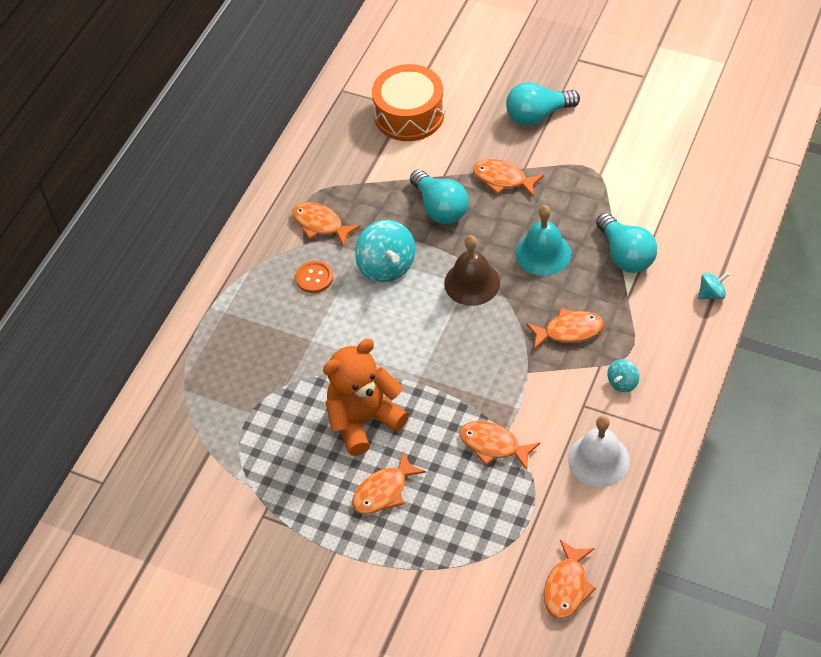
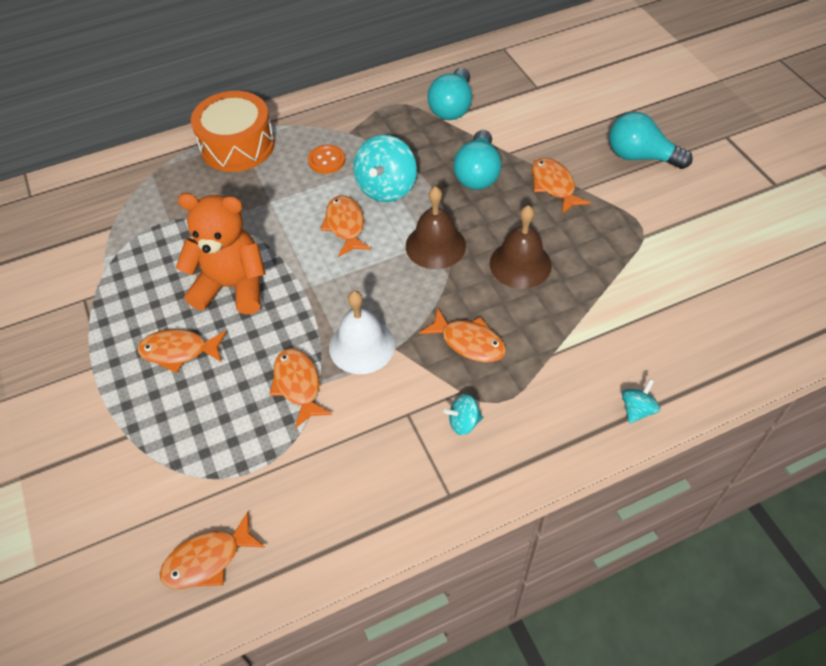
camera: 40 degrees right, 0 degrees up
orange fish [292,202,361,247] -> orange fish moved to [320,195,371,257]
orange drum [372,64,444,141] -> orange drum moved to [191,91,275,172]
turquoise bell [516,205,571,276] -> brown bell [490,205,552,289]
white bell [568,416,630,487] -> white bell moved to [329,291,395,374]
turquoise light bulb [596,213,657,273] -> turquoise light bulb moved to [427,68,472,120]
turquoise spinning top [698,272,729,299] -> turquoise spinning top turned 75 degrees counterclockwise [622,379,660,424]

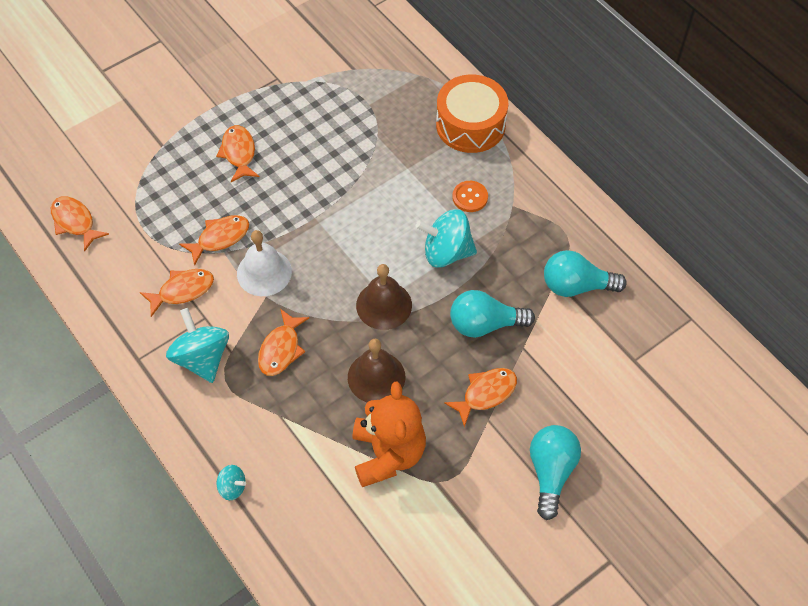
camera: 75 degrees right, 5 degrees up
orange teddy bear [176,193,266,315] -> orange teddy bear moved to [352,382,426,487]
orange fish [320,195,371,257] -> orange fish moved to [140,269,214,317]
turquoise spinning top [444,394,483,435] -> turquoise spinning top [166,308,229,383], size x1.98

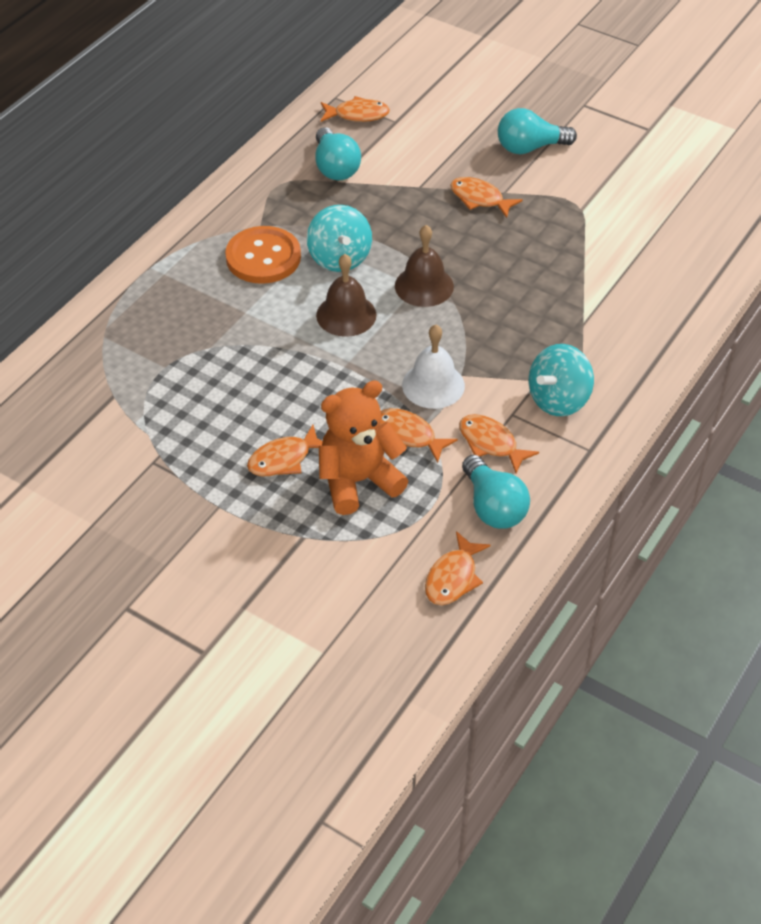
camera: 110 degrees left, 10 degrees down
turquoise spinning top [217,465,246,500] -> none
orange fish [258,309,310,376] -> orange fish moved to [321,96,390,122]
brown bell [348,339,405,402] -> brown bell moved to [316,254,377,337]
orange teddy bear [352,382,426,487] -> orange teddy bear moved to [319,380,408,515]
orange drum [436,75,508,153] -> none
turquoise light bulb [450,290,535,338] -> turquoise light bulb moved to [462,455,530,529]
orange button [452,181,488,212] -> orange button [225,226,301,284], size x1.92

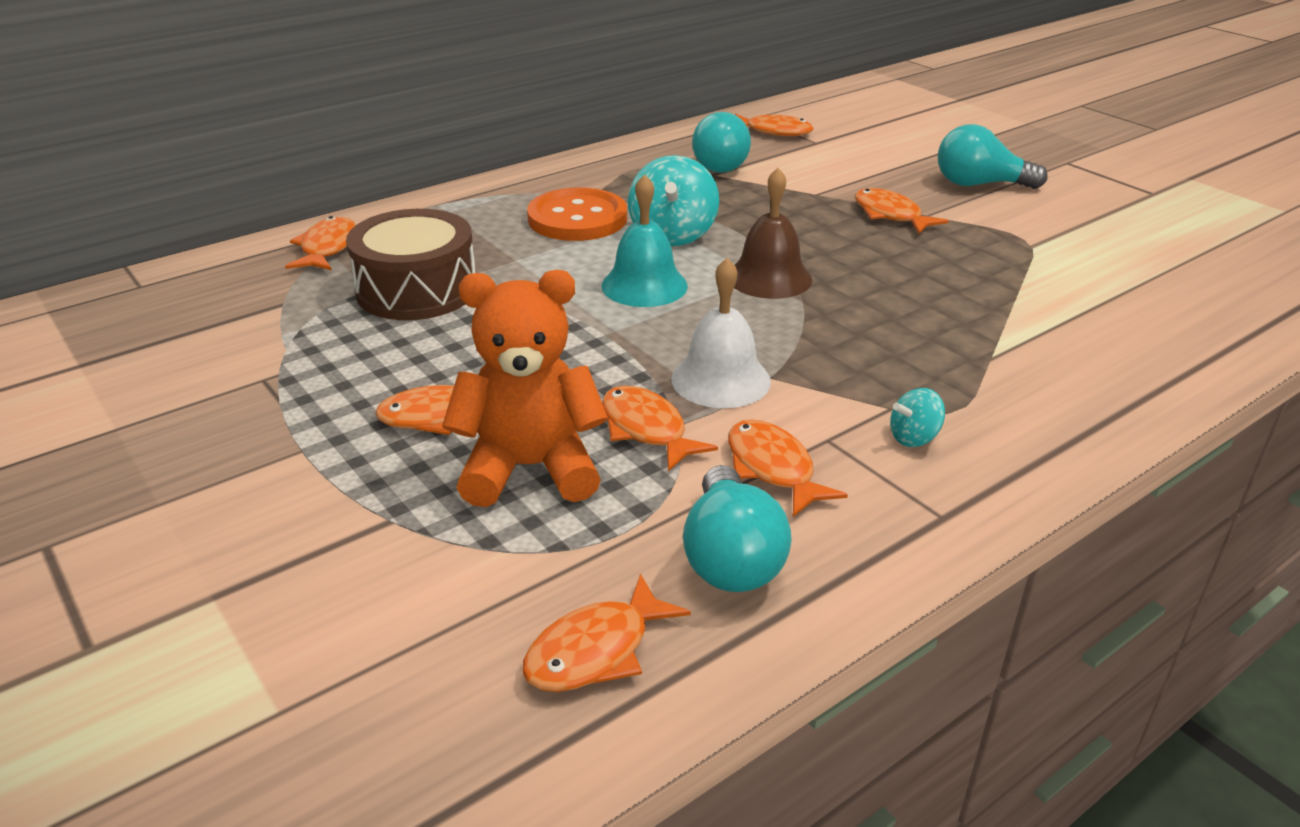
camera: 20 degrees right, 15 degrees down
brown bell [316,254,377,337] -> turquoise bell [602,174,688,307]
turquoise spinning top [529,344,594,416] -> turquoise spinning top [890,388,945,447], size x0.50
none -> orange fish [285,216,356,270]
none -> brown drum [346,209,475,320]

